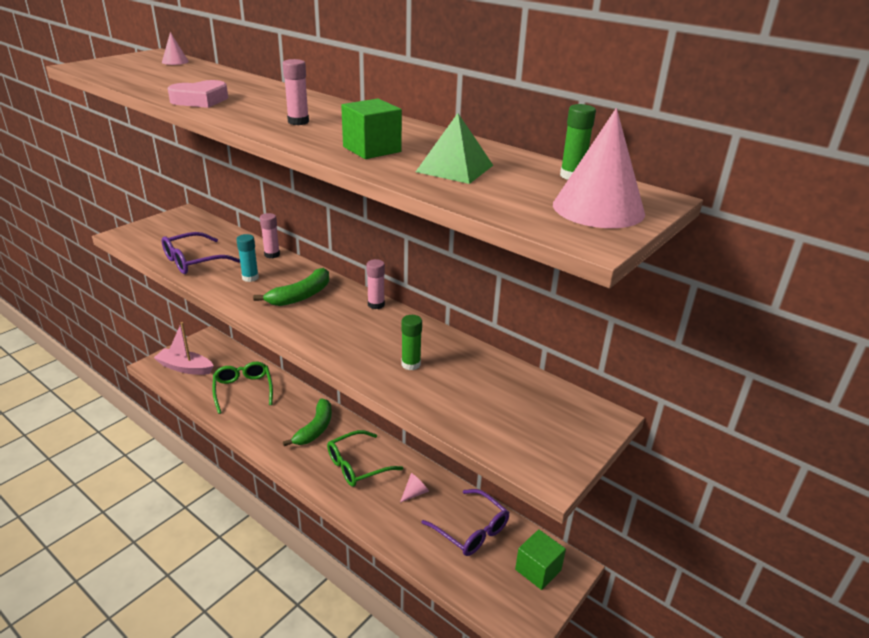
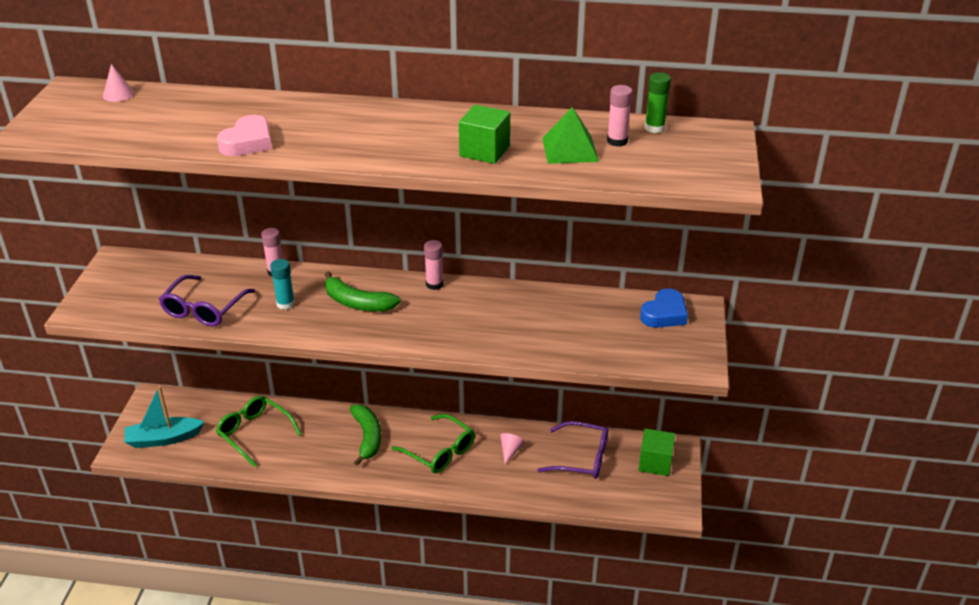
camera: 30 degrees left, 5 degrees up
pink boat [154,322,214,375] -> turquoise boat [124,386,204,448]
green banana [253,268,329,306] -> green banana turned 105 degrees clockwise [325,271,401,312]
pink glue stick [283,59,309,125] -> pink glue stick moved to [607,85,633,147]
green glasses [327,430,403,487] -> green glasses turned 75 degrees counterclockwise [391,414,475,473]
green glue stick [401,315,422,370] -> none
pink cone [553,108,645,228] -> none
none -> blue heart [640,288,688,328]

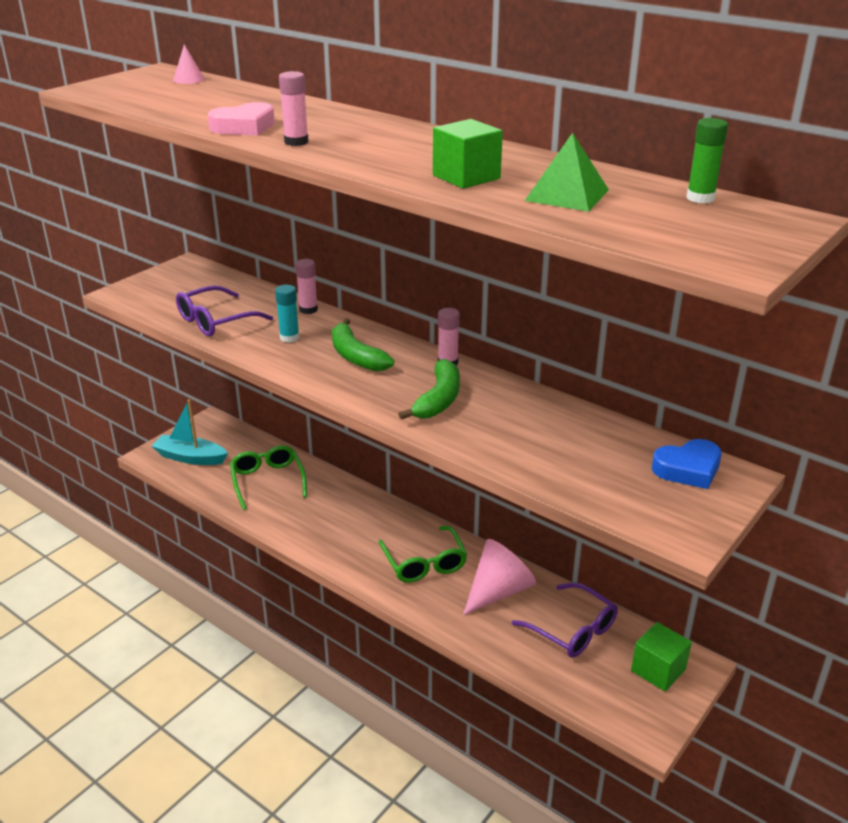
camera: 30 degrees right, 5 degrees down
green banana [350,405,381,466] -> green banana moved to [398,359,460,420]
pink cone [500,433,525,464] -> pink cone [463,539,536,615], size x2.12
pink glue stick [607,85,633,147] -> pink glue stick moved to [279,71,309,146]

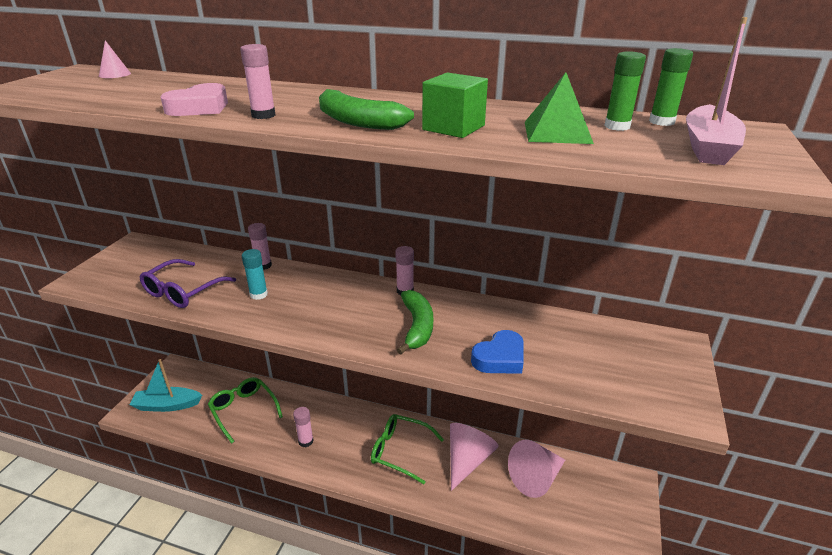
camera: 20 degrees left, 0 degrees up
green banana [332,318,394,371] -> green banana moved to [319,89,414,130]
green glasses [378,526,467,583] -> green glasses turned 150 degrees clockwise [371,414,444,484]
purple glasses [512,582,618,658] -> pink cone [508,440,565,498]
green cube [631,622,692,692] -> none
blue heart [652,439,722,489] -> blue heart moved to [471,330,524,374]
none -> pink glue stick [293,407,314,447]
none -> green glue stick [604,51,646,131]
none -> pink boat [686,17,748,165]

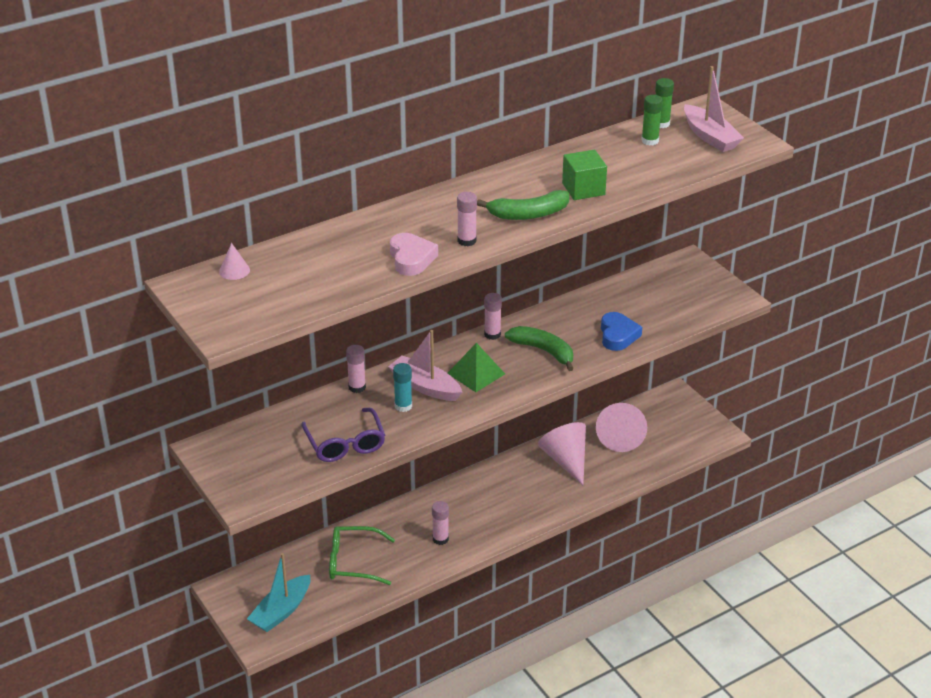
camera: 50 degrees left, 5 degrees up
green glasses [371,414,444,484] -> none
green pyramid [525,72,594,144] -> green pyramid moved to [448,343,505,392]
none -> pink boat [388,330,462,401]

